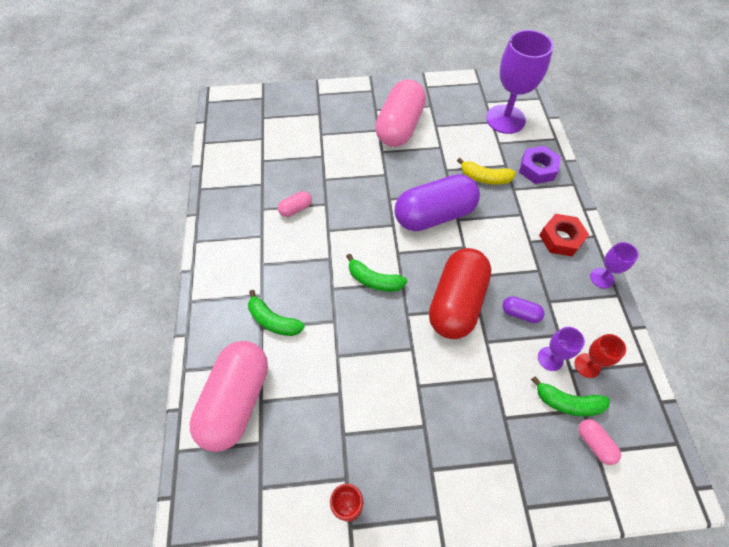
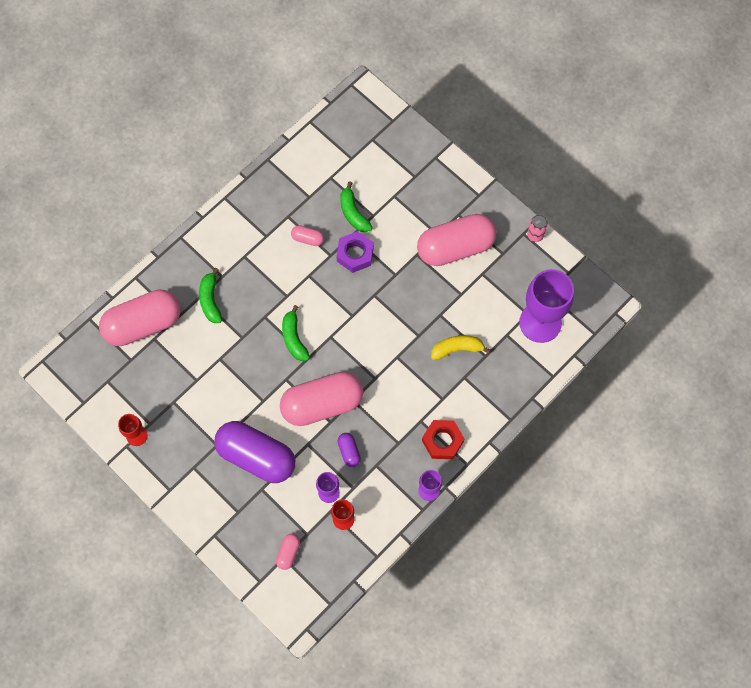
camera: 50 degrees right, 10 degrees up
purple capsule [395,174,480,231] -> purple capsule moved to [214,421,295,483]
red capsule [429,248,491,339] -> pink capsule [280,372,363,426]
yellow banana [457,158,516,185] -> yellow banana turned 105 degrees clockwise [431,335,490,360]
purple nut [519,146,561,184] -> purple nut moved to [337,231,374,273]
green banana [531,376,610,416] -> green banana moved to [340,181,373,232]
none -> pink can [527,214,548,242]

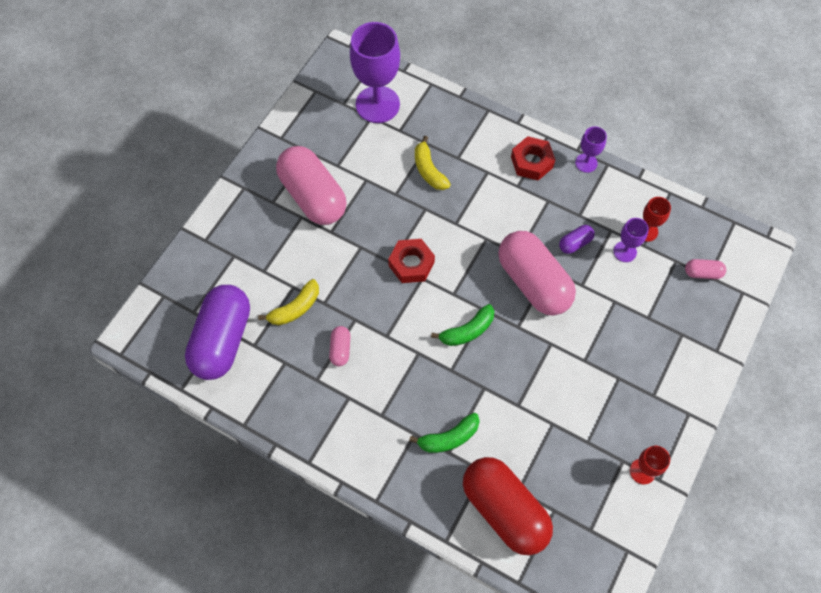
camera: 105 degrees left, 5 degrees down
pink capsule [99,290,181,346] -> red capsule [463,457,553,555]
purple capsule [214,421,295,483] -> purple capsule moved to [185,285,250,380]
purple nut [337,231,374,273] -> none
green banana [340,181,373,232] -> yellow banana [258,279,319,325]
pink can [527,214,548,242] -> none
none -> red nut [388,239,435,283]

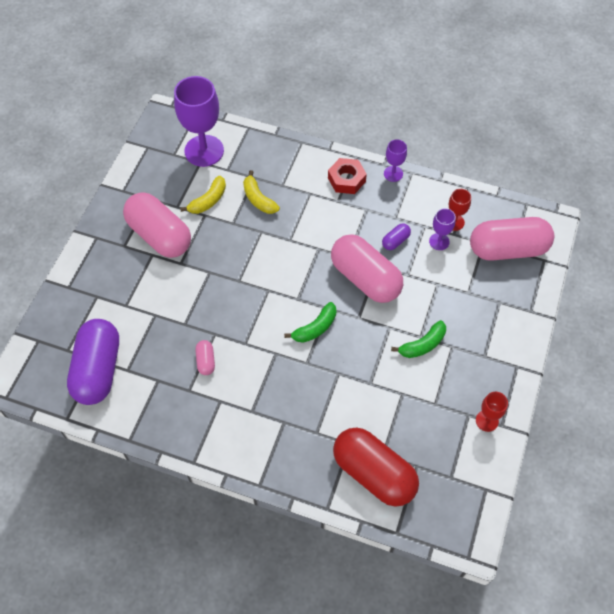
camera: 10 degrees left, 5 degrees down
yellow banana [258,279,319,325] -> yellow banana moved to [180,176,226,214]
red nut [388,239,435,283] -> none
green banana [409,413,480,453] -> green banana moved to [391,320,446,358]
pink capsule [685,259,726,279] -> pink capsule [470,217,554,261], size x2.39

